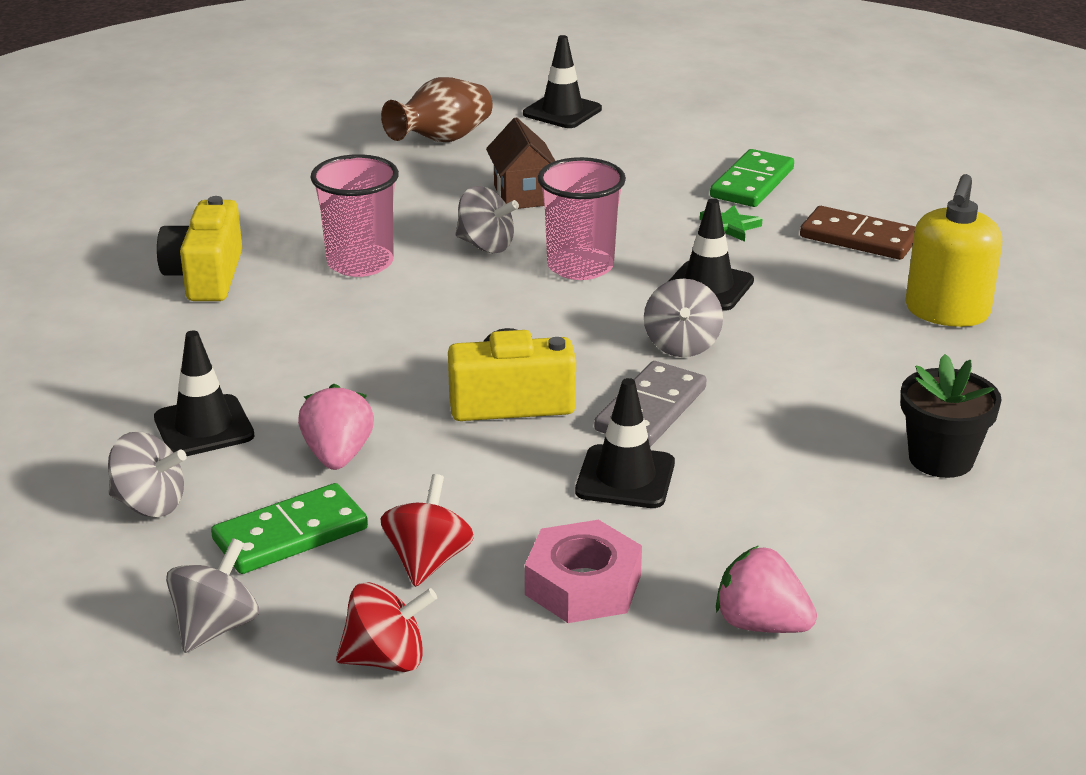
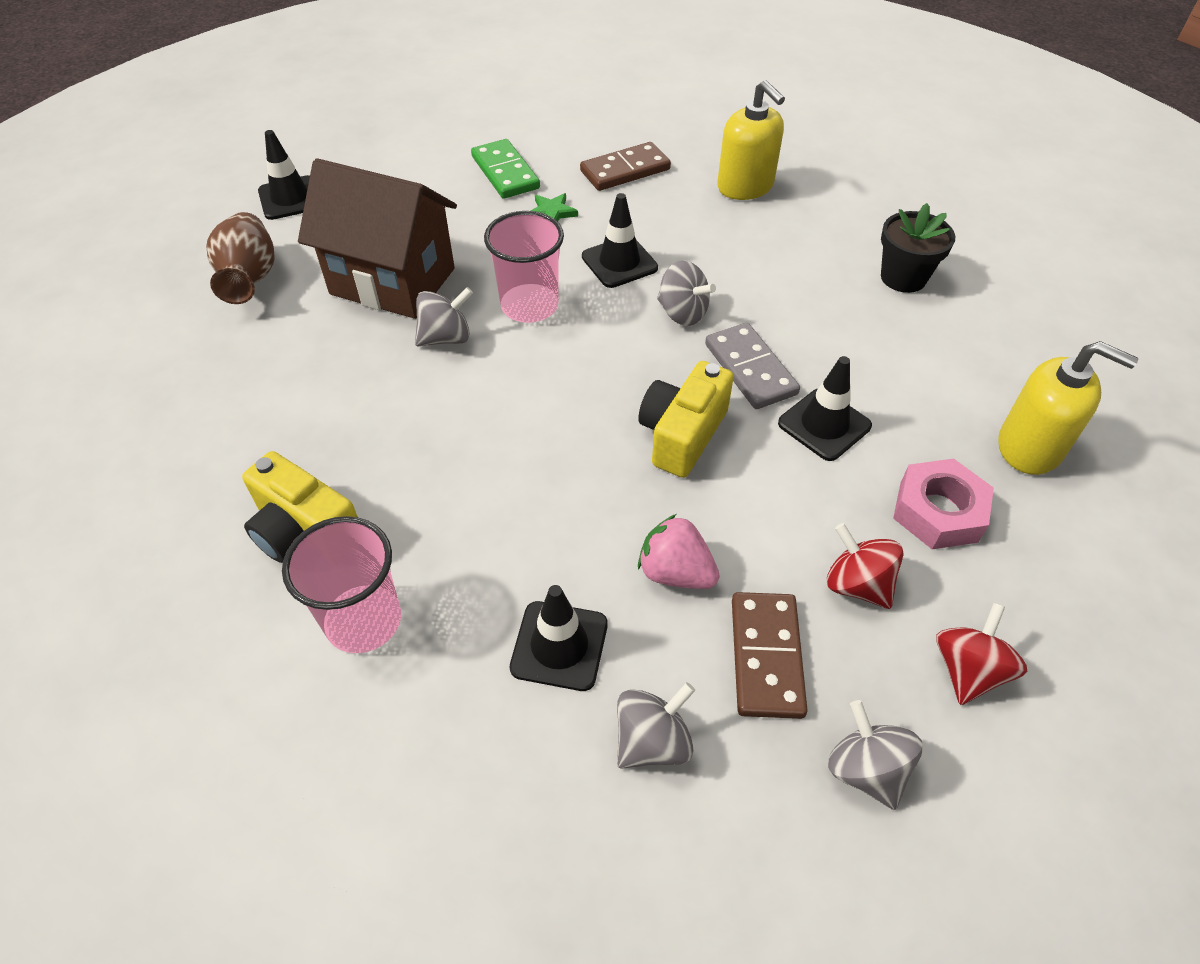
camera: 55 degrees left, 20 degrees up
green domino [211,483,368,574] -> brown domino [732,592,808,719]
pink cup [310,154,399,277] -> pink cup moved to [282,516,401,653]
brown house [486,117,555,209] -> brown house [298,158,457,319], size x1.91
pink strawberry [716,546,817,633] -> yellow soap dispenser [998,341,1139,475]

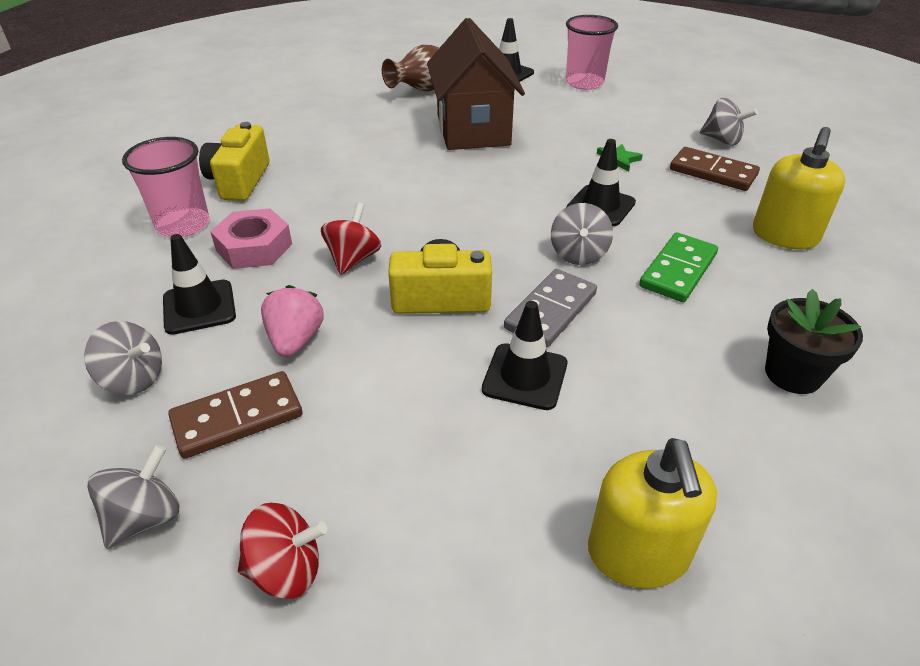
camera: 60 degrees right, 10 degrees down
grey spinning top [415,287,473,346] -> grey spinning top moved to [700,98,758,146]
green domino [471,139,540,199] -> green domino moved to [639,232,718,302]
pink cup [484,211,564,323] -> pink cup moved to [566,15,618,90]
red spinning top [827,523,904,609] -> red spinning top moved to [321,203,381,275]
pink nut [893,459,994,549] -> pink nut moved to [210,208,292,269]

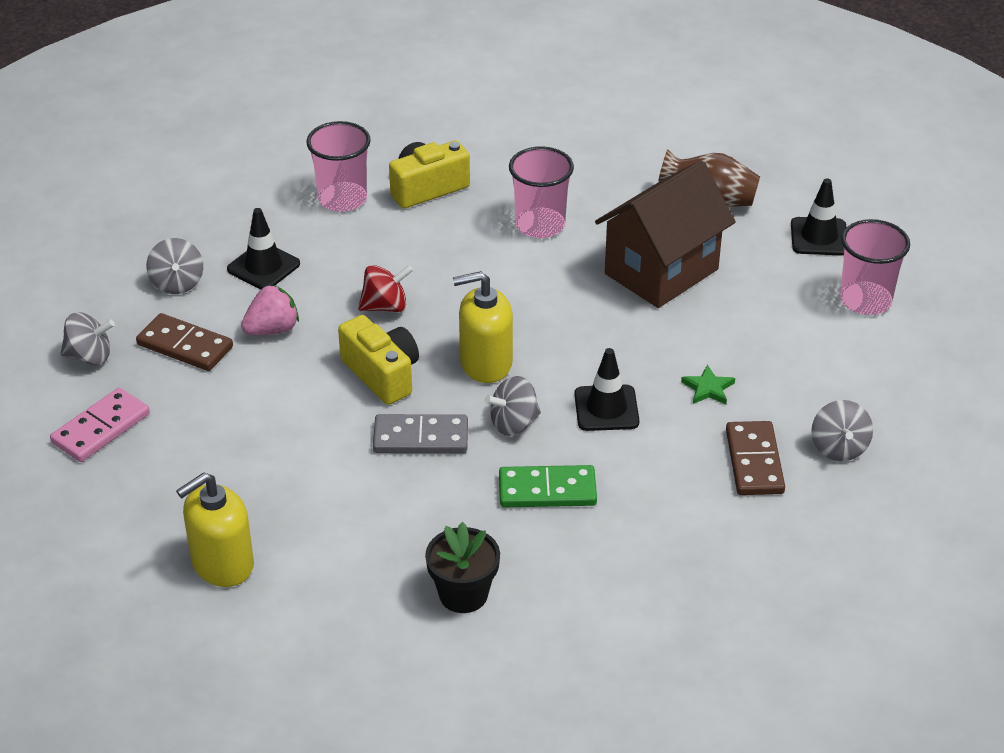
camera: 55 degrees right, 0 degrees up
pink nut [210,208,292,269] -> none
red spinning top [238,503,327,599] -> pink domino [50,388,150,462]
black traffic cone [482,301,567,410] -> none
yellow soap dispenser [753,127,845,249] -> yellow soap dispenser moved to [453,271,513,383]
none -> pink cup [509,146,574,238]

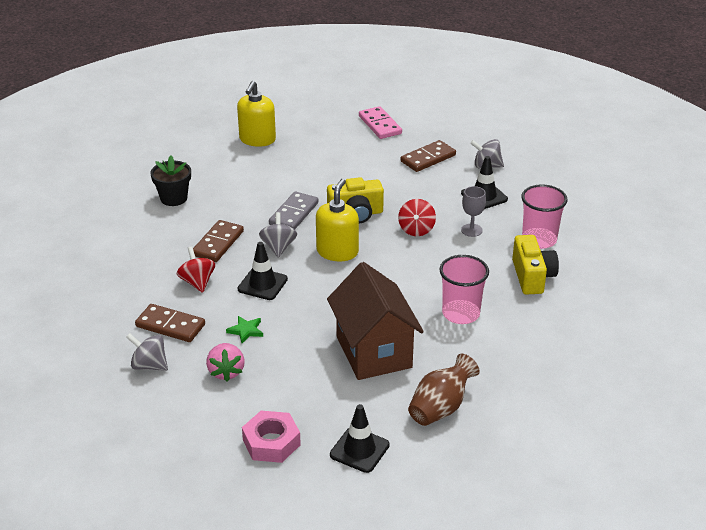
camera: 115 degrees right, 5 degrees down
grey spinning top [60,312,115,365] -> none
yellow soap dispenser [176,472,254,587] -> yellow soap dispenser turned 150 degrees counterclockwise [237,81,276,147]
pink strawberry [241,284,299,335] -> pink strawberry moved to [206,343,245,382]
green domino [499,465,597,507] -> brown domino [193,220,244,262]
pink cup [840,219,910,315] -> pink nut [242,411,301,463]
none -> red spinning top [177,246,215,293]
none -> grey goblet [461,186,486,237]

